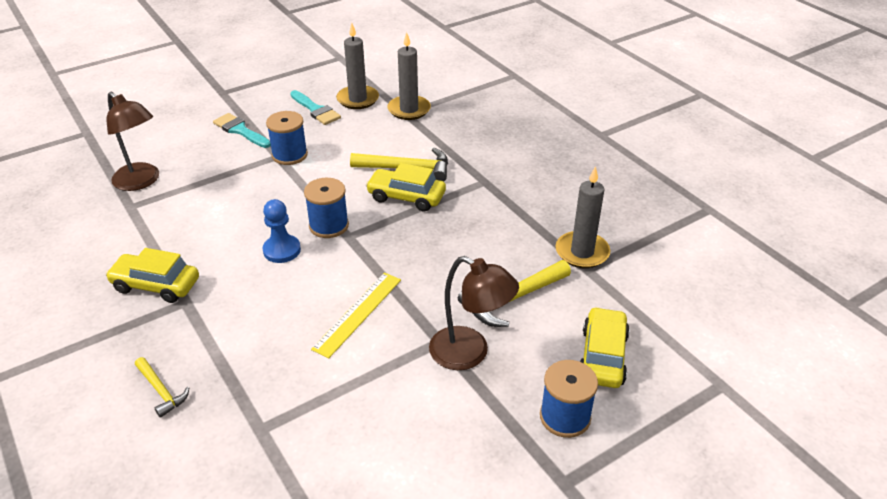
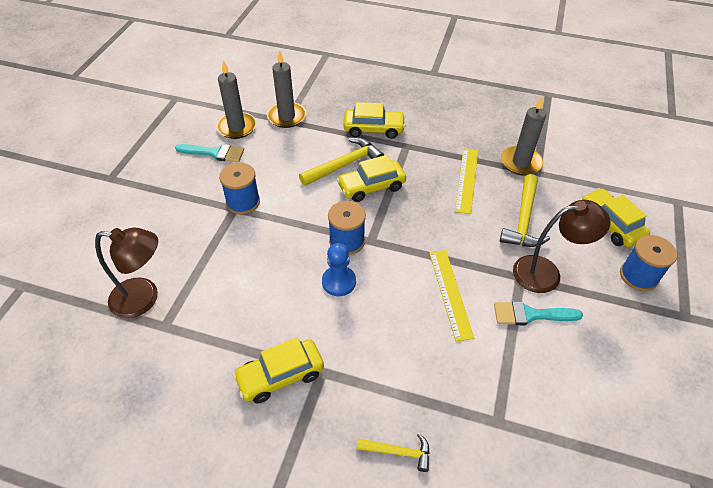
camera: 40 degrees left, 10 degrees up
turquoise brush [213,113,271,148] -> turquoise brush moved to [494,301,583,325]
none -> yellow car [343,102,405,139]
none -> yellow ruler [455,148,478,214]

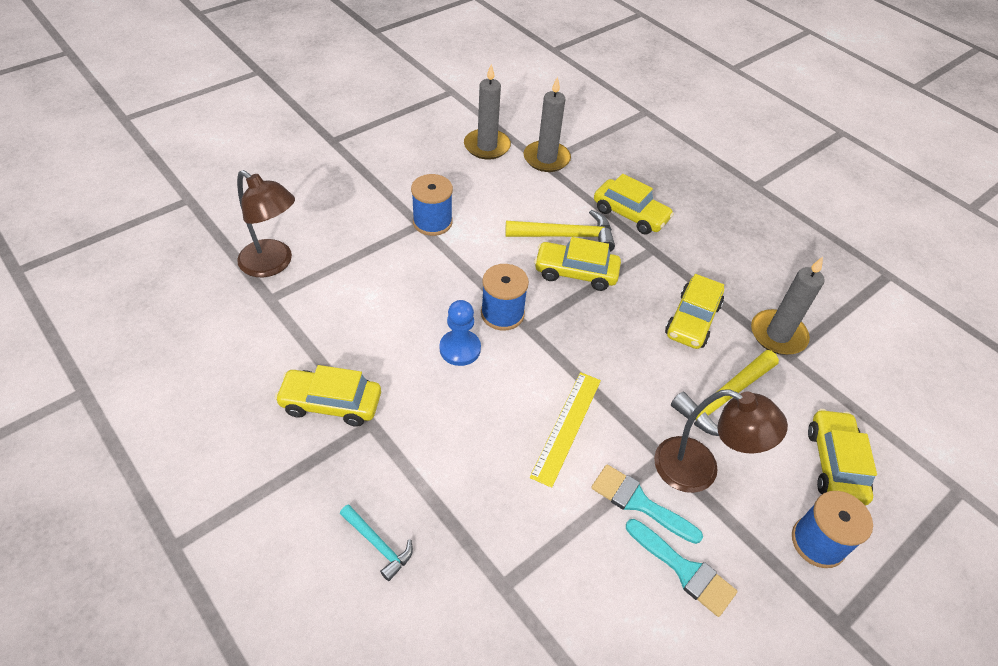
camera: 30 degrees right, 0 degrees up
turquoise brush [175,144,244,162] -> turquoise brush moved to [626,519,737,617]
yellow hammer [356,433,430,472] -> turquoise hammer [340,504,413,581]
yellow ruler [455,148,478,214] -> yellow car [665,274,724,349]

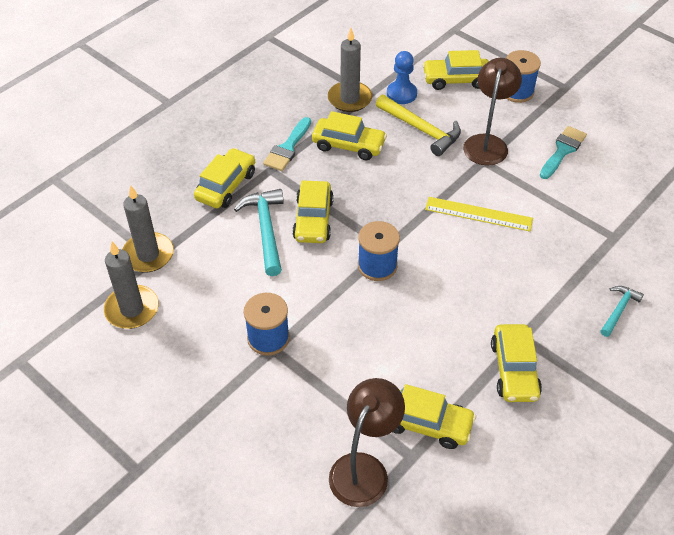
camera: 95 degrees left, 0 degrees up
blue pawn [440,300,481,366] -> blue pawn moved to [387,51,417,104]
yellow hammer [505,210,615,252] -> turquoise hammer [234,189,284,276]
turquoise brush [591,464,703,544] -> turquoise brush moved to [263,117,311,171]
none -> yellow car [393,384,476,449]

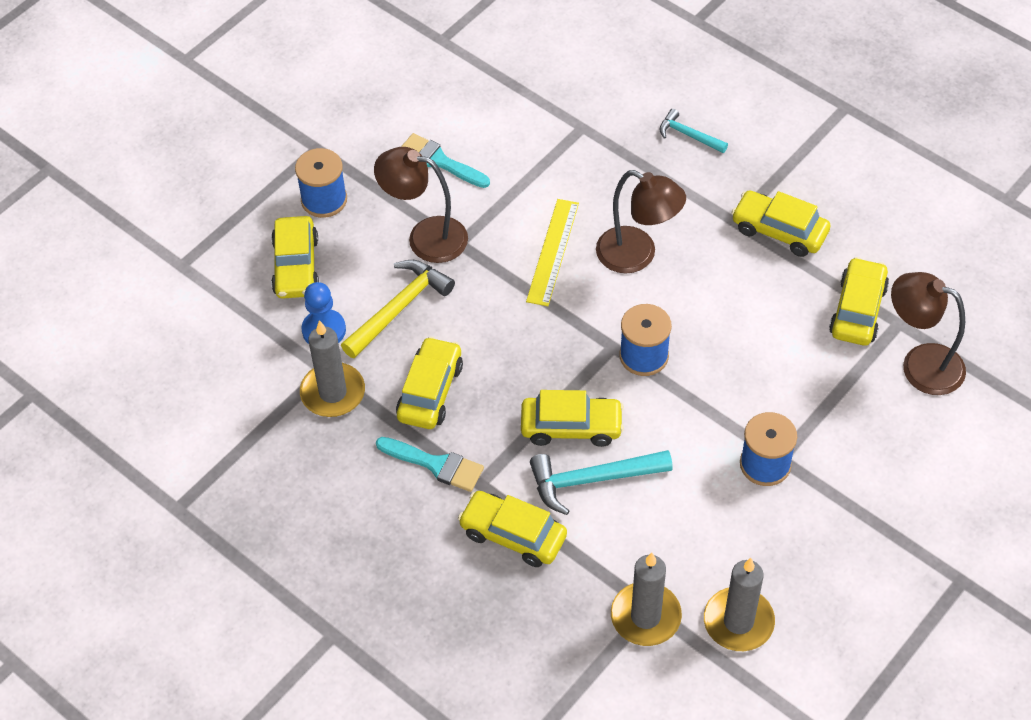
camera: 90 degrees left, 5 degrees up
yellow car [491,324,542,402] -> yellow car turned 150 degrees counterclockwise [732,190,831,257]
none -> brown lamp [596,170,686,273]

